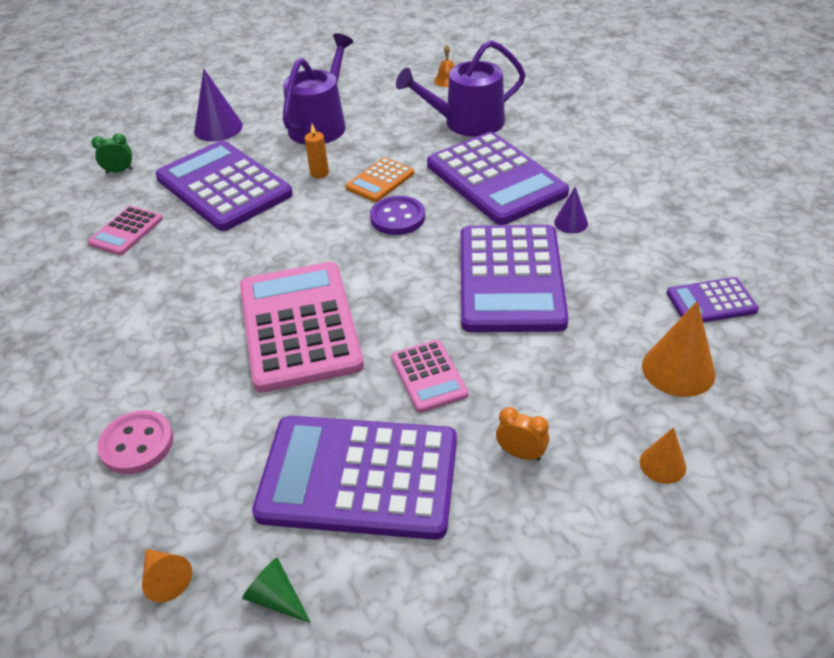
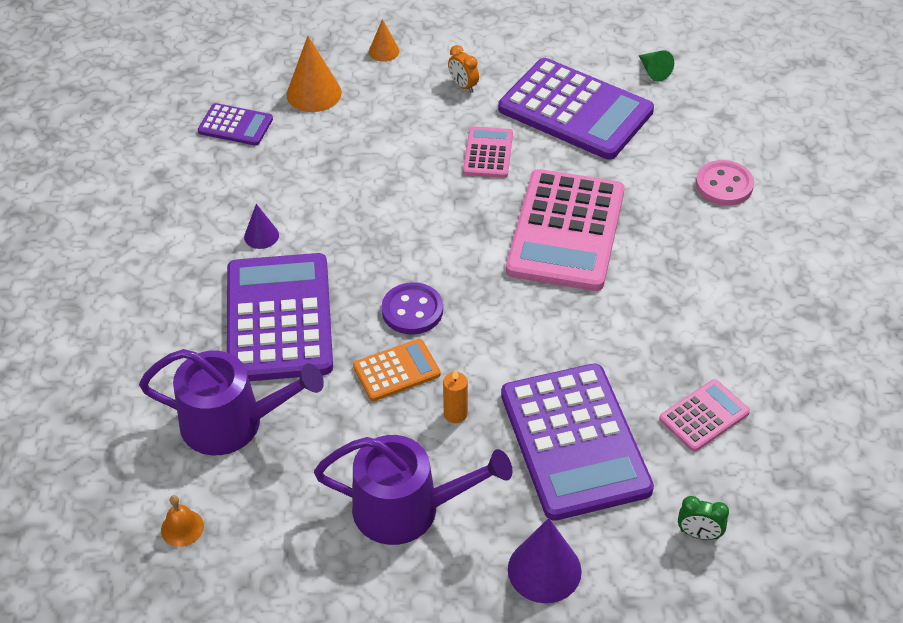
camera: 155 degrees left, 5 degrees up
orange cone [142,549,192,603] -> none
purple watering can [283,33,353,144] -> purple watering can turned 135 degrees counterclockwise [314,435,512,545]
purple calculator [461,225,569,332] -> none

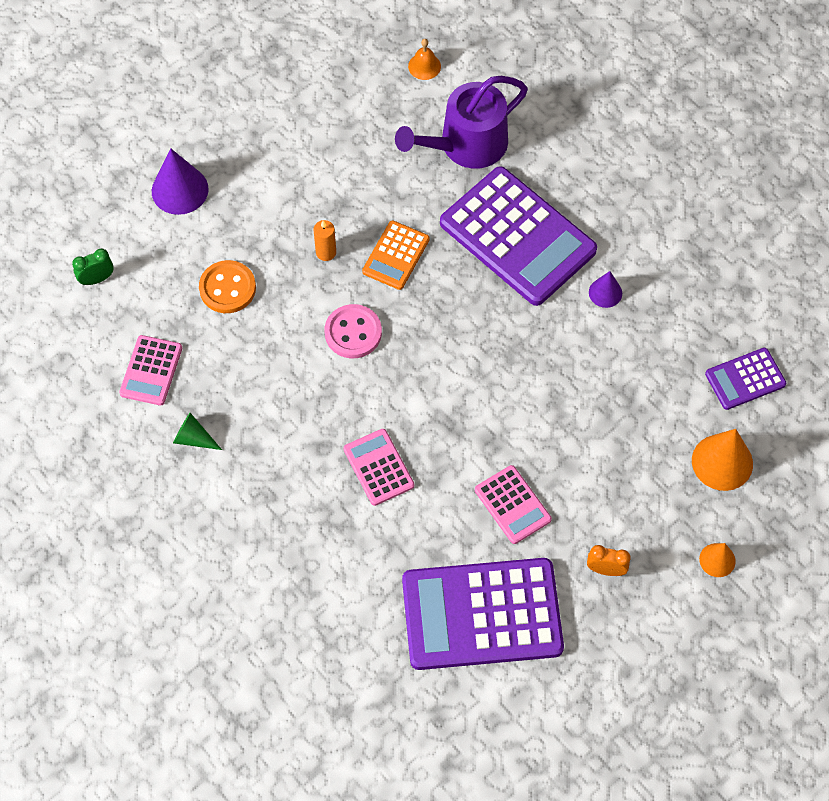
camera: 140 degrees right, 15 degrees up
purple watering can [314,435,512,545] -> none
purple button [382,282,443,335] -> none
purple calculator [501,364,654,521] -> orange button [199,260,256,313]
pink calculator [506,169,624,291] -> pink calculator [343,429,414,506], size x0.48
green cone [638,50,674,82] -> green cone moved to [173,413,222,450]
pink button [696,160,754,206] -> pink button moved to [325,304,382,358]

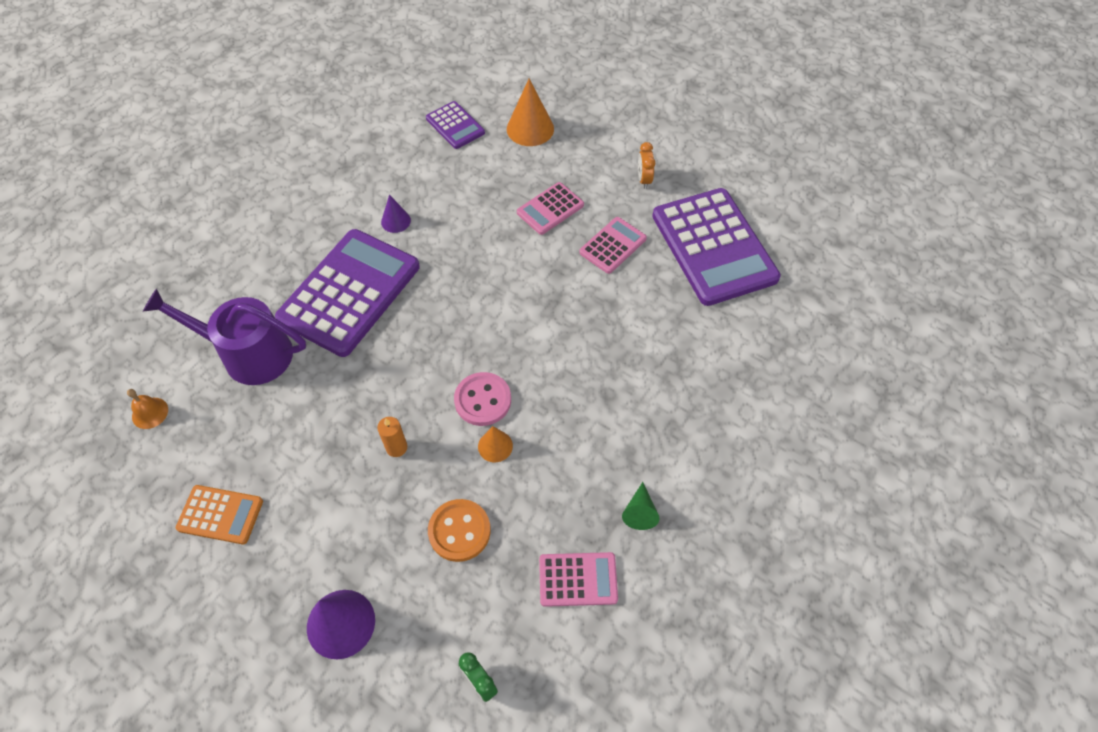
camera: 105 degrees left, 5 degrees down
pink calculator [343,429,414,506] -> pink calculator moved to [517,182,584,235]
orange calculator [362,221,430,290] -> orange calculator moved to [176,485,263,544]
purple watering can [395,76,528,169] -> purple watering can turned 150 degrees clockwise [143,289,306,385]
orange cone [699,543,736,577] -> orange cone moved to [478,426,513,462]

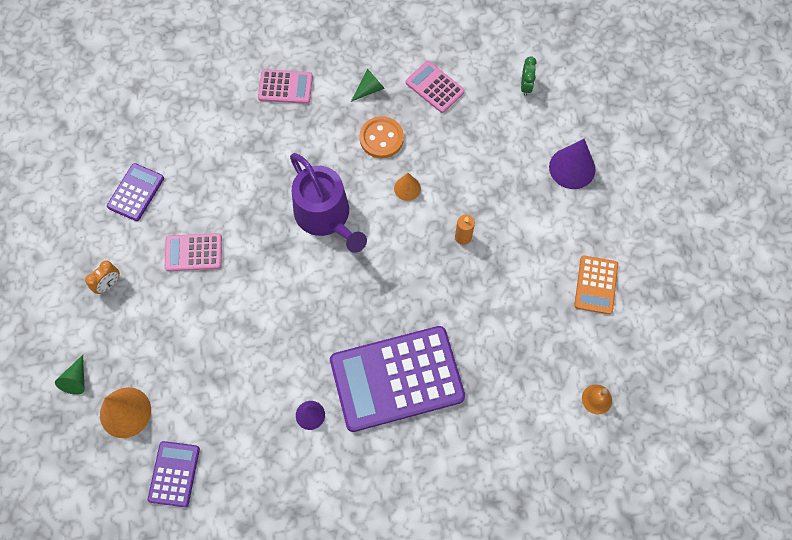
camera: 135 degrees left, 10 degrees up
purple watering can [143,289,306,385] -> purple watering can moved to [290,153,367,253]
orange calculator [176,485,263,544] -> orange calculator turned 135 degrees counterclockwise [574,255,618,314]
orange button [428,499,491,562] -> orange button moved to [359,116,404,158]
pink button [454,372,511,426] -> none
pink calculator [517,182,584,235] -> pink calculator moved to [258,69,313,104]
purple calculator [652,188,781,306] -> purple calculator [107,163,164,221], size x0.48
none -> green cone [55,355,84,394]

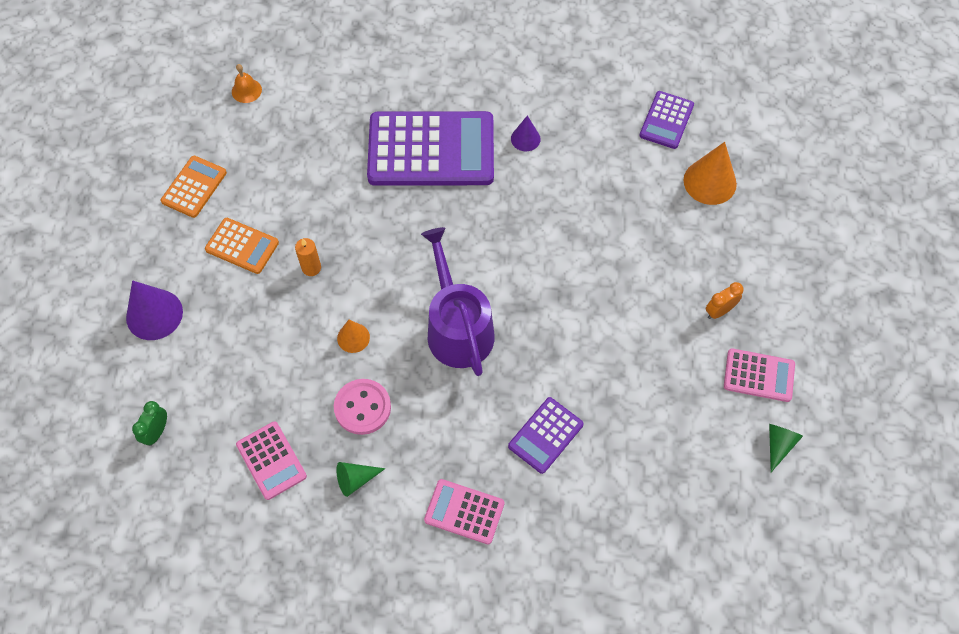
camera: 165 degrees left, 5 degrees down
green cone [55,355,84,394] -> green cone moved to [769,424,803,472]
purple calculator [107,163,164,221] -> purple calculator moved to [508,397,584,474]
pink calculator [165,233,222,271] -> pink calculator moved to [724,348,795,402]
orange button [359,116,404,158] -> pink button [334,379,391,435]
none -> orange calculator [205,218,279,274]

